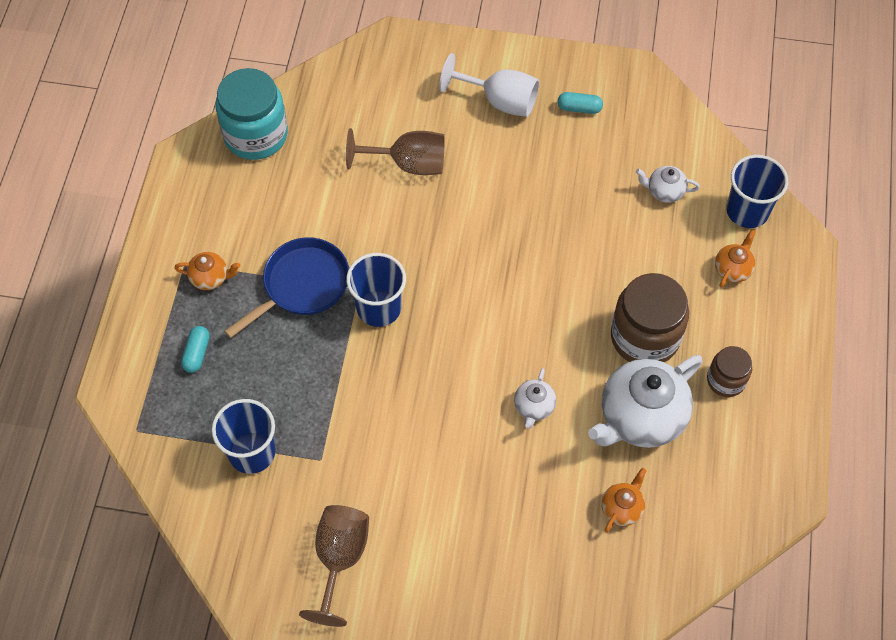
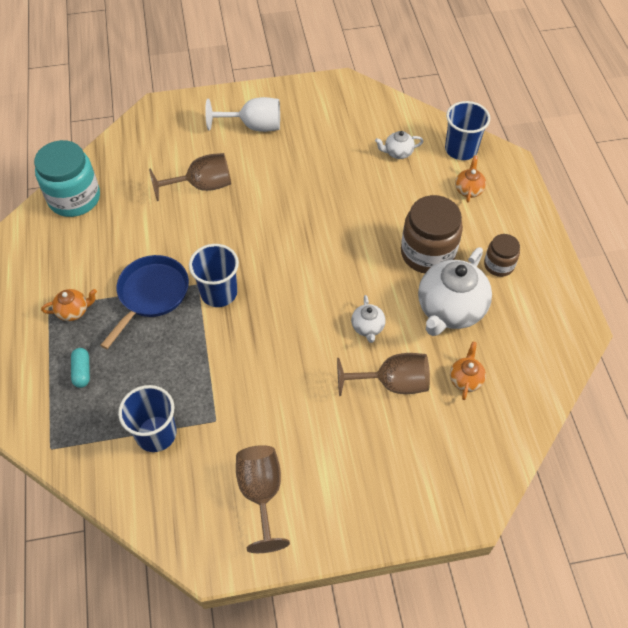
camera: 20 degrees left, 5 degrees down
turquoise capsule [558,92,603,114] -> none
none -> brown goblet [337,353,430,396]

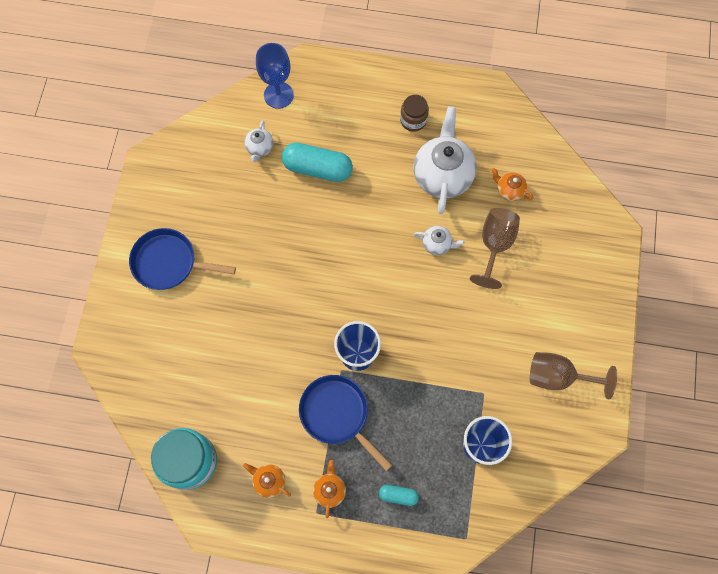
camera: 70 degrees left, 15 degrees up
brown goblet [149,153,231,201] -> none
white goblet [205,97,280,132] -> blue pan [129,228,236,290]
brown jar [401,195,463,273] -> none
white teapot [418,247,492,336] -> white teapot turned 135 degrees counterclockwise [413,106,477,214]
blue cup [445,101,490,160] -> blue goblet [256,43,294,109]
orange teapot [455,156,486,202] -> orange teapot moved to [243,463,291,498]
none -> turquoise capsule [282,143,353,182]

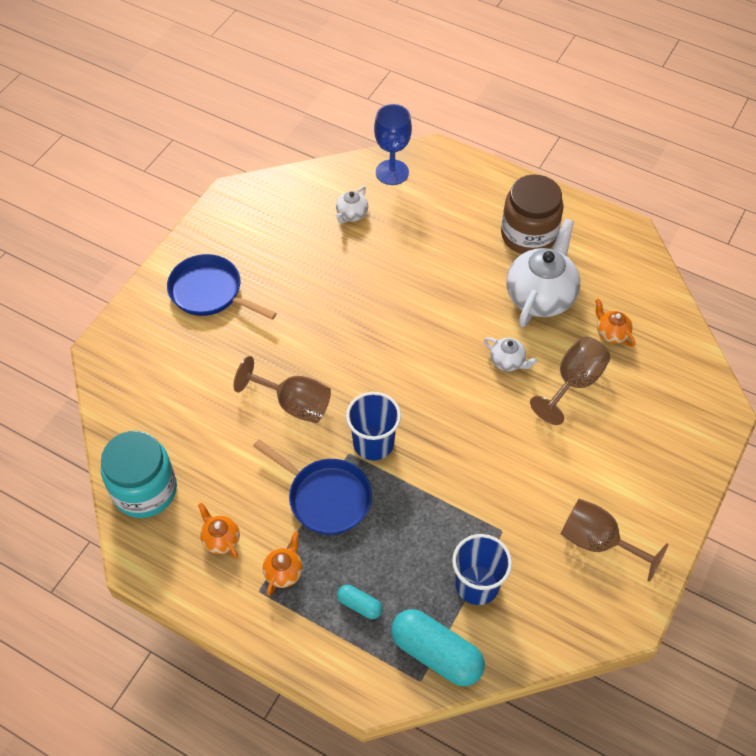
camera: 20 degrees right, 15 degrees down
turquoise capsule [282,143,353,182] -> turquoise capsule moved to [391,609,485,687]
blue pan [299,375,392,471] -> blue pan turned 150 degrees clockwise [253,439,372,535]
brown jar [400,95,429,132] -> brown jar [501,174,564,254], size x1.81
none -> brown goblet [233,356,331,423]

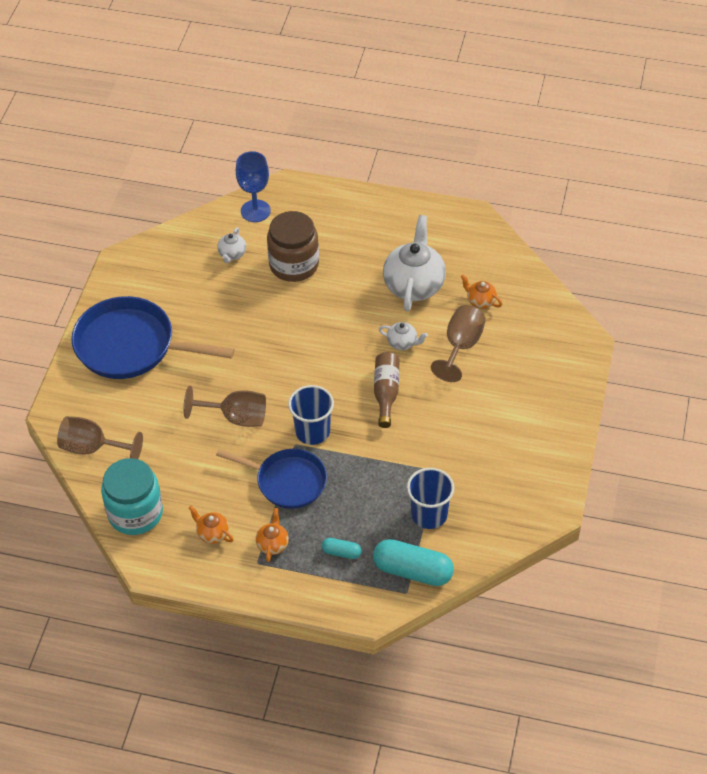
camera: 15 degrees left, 5 degrees down
blue pan [167,254,277,320] -> blue pan [71,296,235,379], size x1.54
brown jar [501,174,564,254] -> brown jar moved to [267,211,319,282]
brown goblet [561,499,669,582] -> brown goblet moved to [57,416,143,459]
none -> brown bottle [374,352,400,428]

